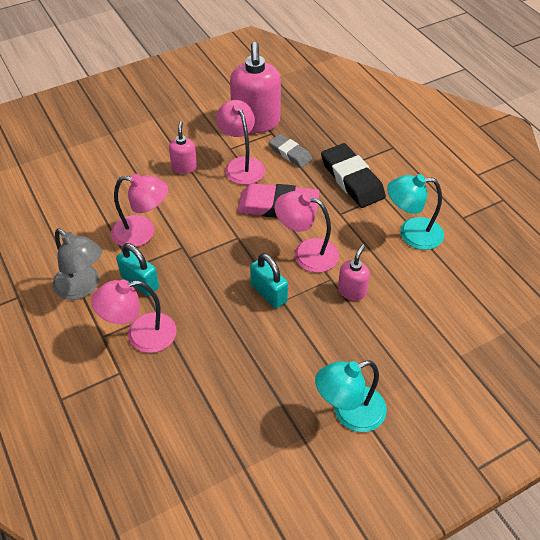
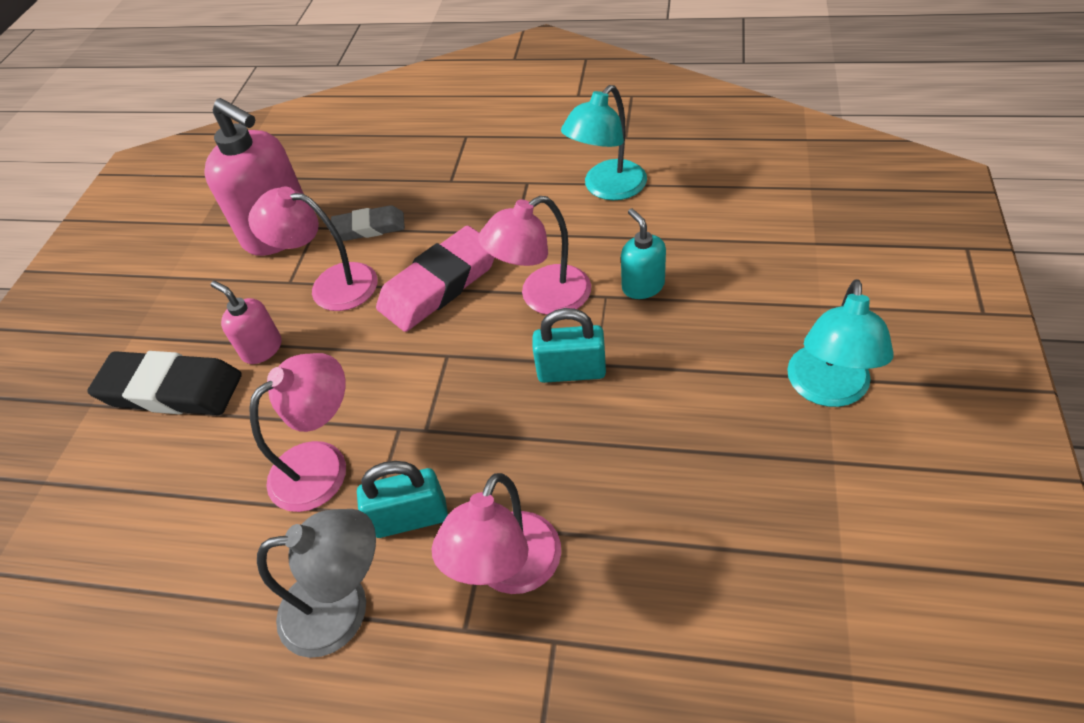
camera: 45 degrees left, 0 degrees up
black eraser [321,143,386,208] -> black eraser moved to [87,351,242,415]
pink soap dispenser [338,245,370,300] -> turquoise soap dispenser [621,208,666,299]

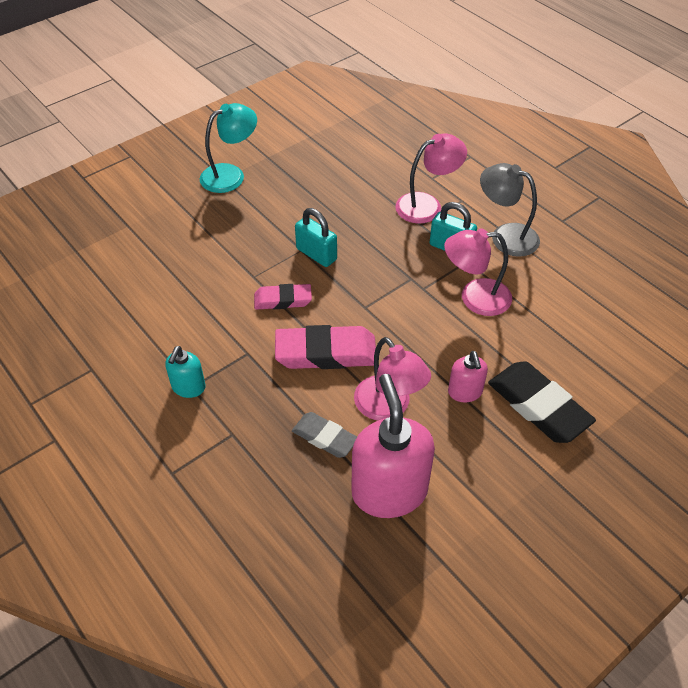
camera: 145 degrees left, 0 degrees up
pink lamp [478,196,591,315] -> pink eraser [254,284,312,310]
turquoise lamp [561,85,647,200] -> none
turquoise soap dispenser [621,208,666,299] -> turquoise soap dispenser moved to [165,346,206,398]

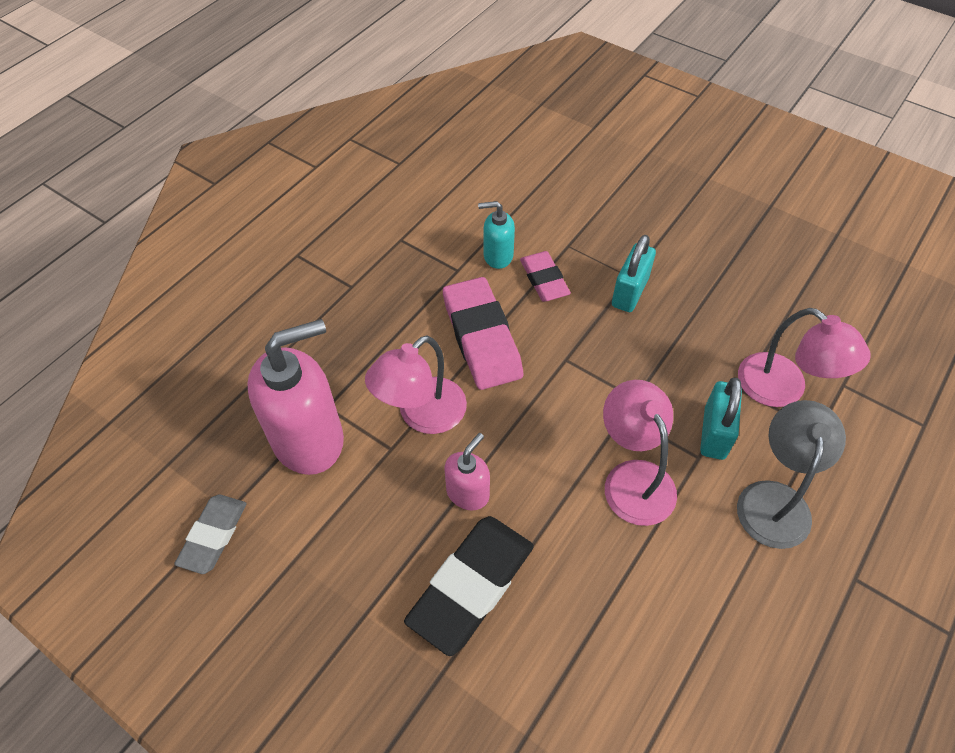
camera: 75 degrees right, 5 degrees up
turquoise soap dispenser [165,346,206,398] -> turquoise soap dispenser moved to [478,201,515,269]
turquoise lamp [200,103,257,193] -> none
grey eraser [292,412,357,458] -> grey eraser moved to [174,495,247,574]
pink soap dispenser [448,351,488,402] -> pink soap dispenser turned 150 degrees clockwise [444,433,490,511]

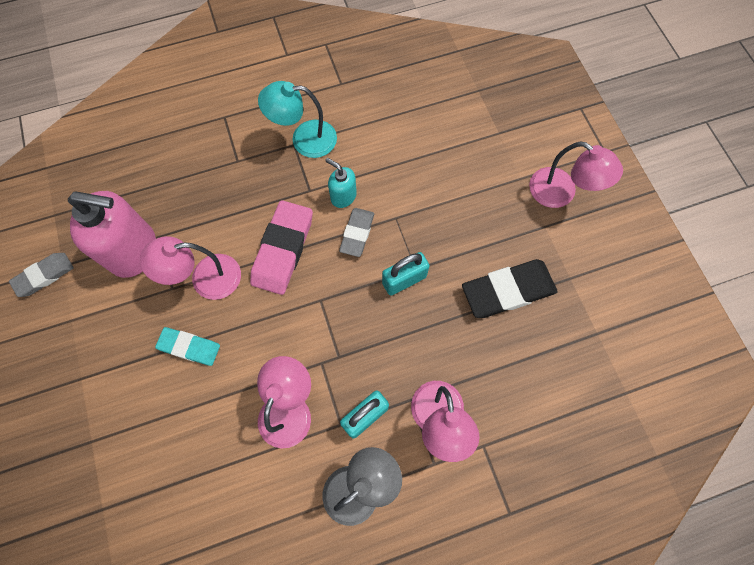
camera: 35 degrees right, 15 degrees up
black eraser [404,516,534,656] -> black eraser moved to [462,259,558,318]
pink soap dispenser [444,433,490,511] -> turquoise eraser [155,327,220,366]
pink eraser [520,251,571,302] -> grey eraser [339,208,374,257]
none -> turquoise lamp [258,81,337,158]
none -> pink lamp [529,141,623,208]

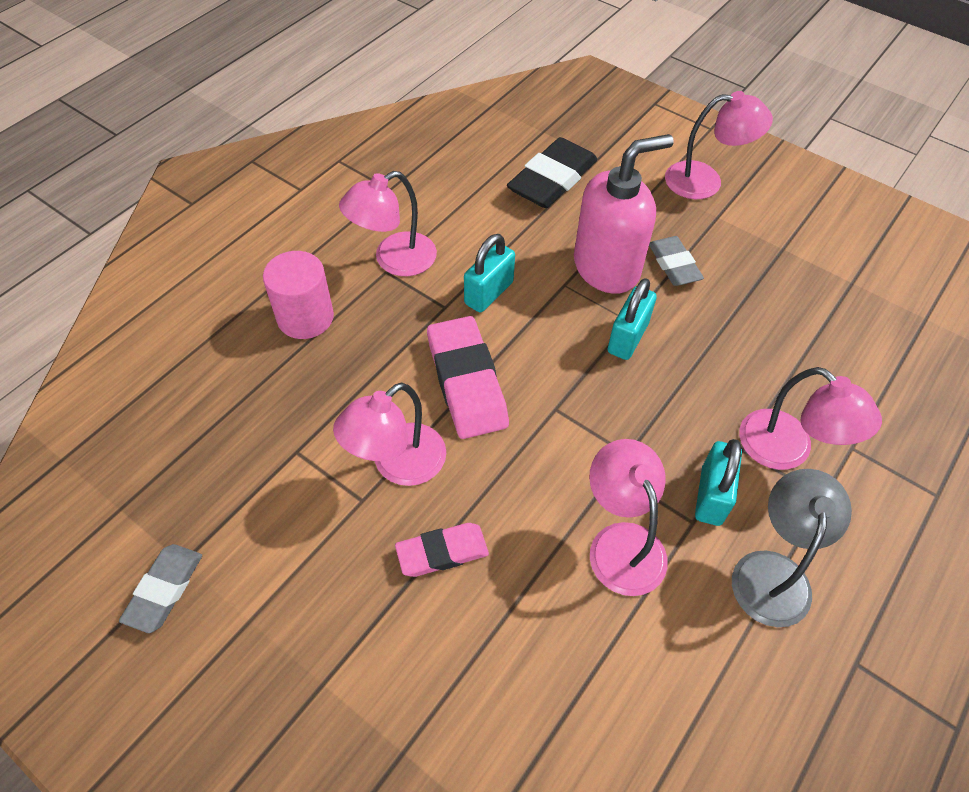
camera: 35 degrees left, 15 degrees down
pink soap dispenser [68,191,156,278] -> pink soap dispenser moved to [574,134,674,294]
turquoise eraser [155,327,220,366] -> pink eraser [395,523,489,577]
turquoise lamp [258,81,337,158] -> pink lamp [339,171,437,276]
turquoise soap dispenser [325,158,357,208] -> turquoise padlock [464,234,515,313]
grey eraser [339,208,374,257] -> grey eraser moved to [649,236,704,286]
black eraser [462,259,558,318] -> black eraser moved to [507,137,598,208]
none -> pink cylinder [263,251,334,339]

